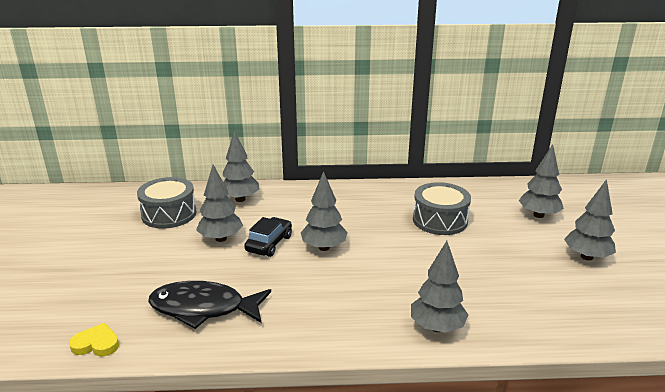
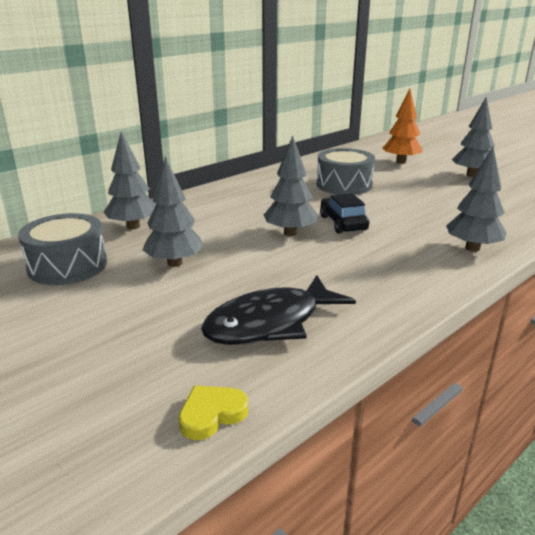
camera: 40 degrees left, 0 degrees up
black car [244,217,292,257] -> black car moved to [320,193,369,234]
grey tree [519,144,564,218] -> orange tree [383,89,422,164]

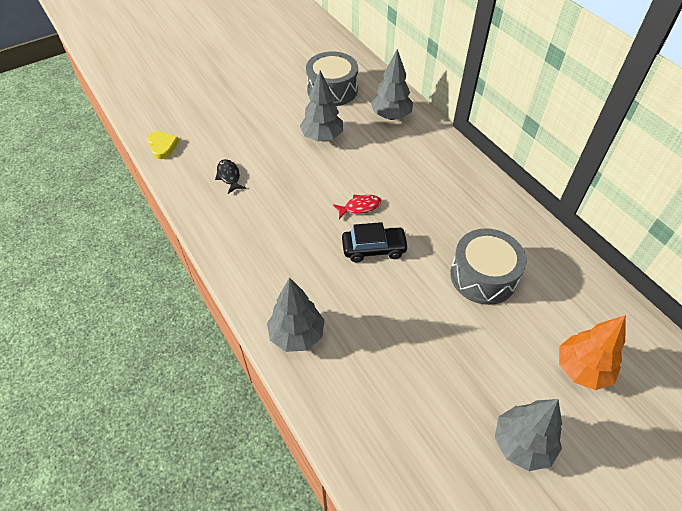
camera: 100 degrees right, 25 degrees up
black fish [201,275,356,345] -> black fish [215,159,246,194], size x0.45
grey tree [264,136,318,236] -> red fish [333,194,381,219]

